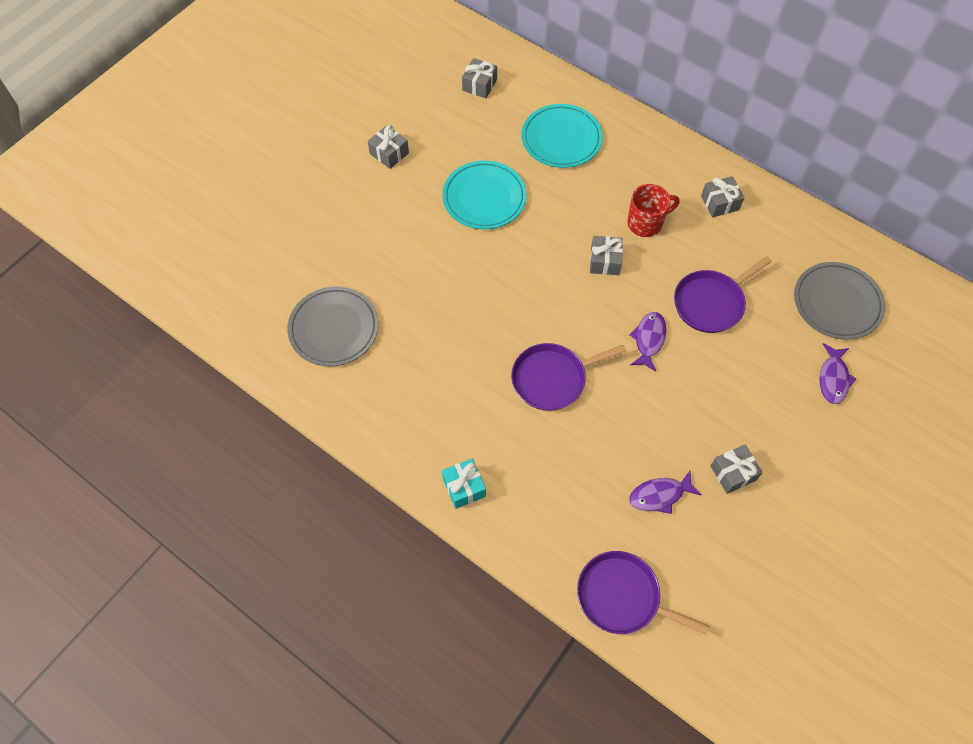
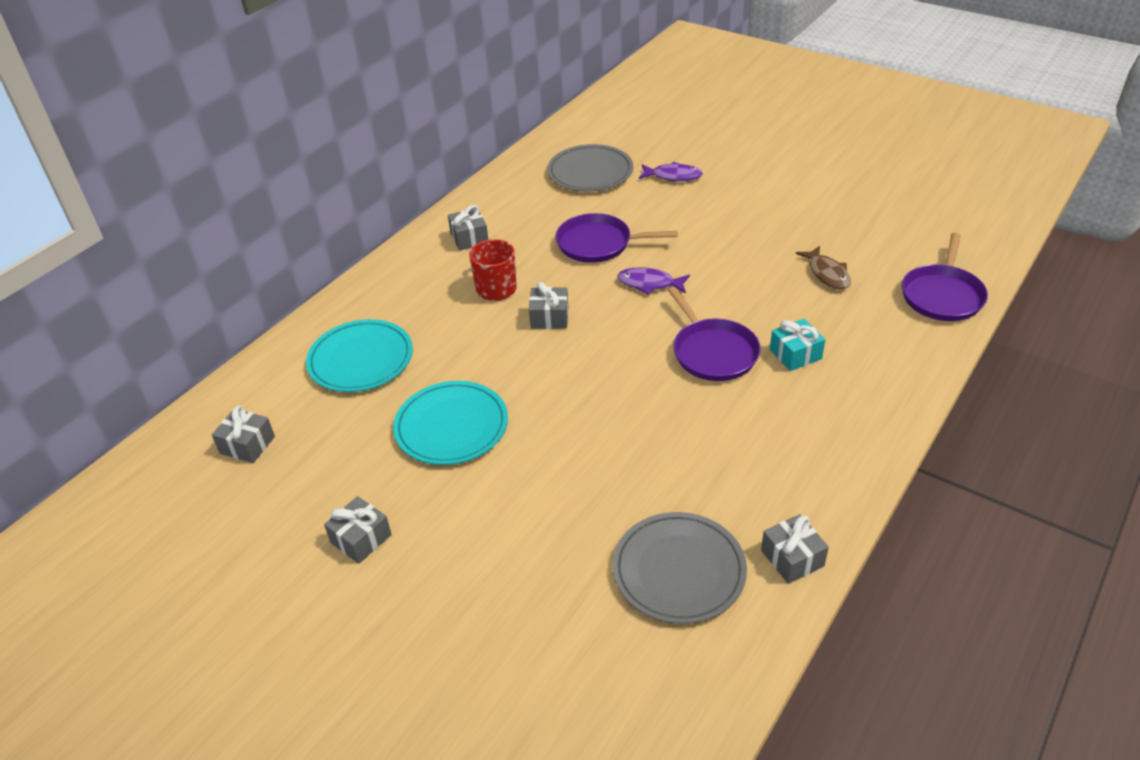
camera: 90 degrees left, 20 degrees down
turquoise gift [442,458,486,509] -> turquoise gift moved to [770,319,825,371]
purple fish [629,471,701,514] -> brown fish [796,246,851,290]
purple pan [674,256,772,333] -> purple pan turned 135 degrees clockwise [555,213,677,263]
grey gift [710,444,763,494] -> grey gift moved to [761,514,829,584]

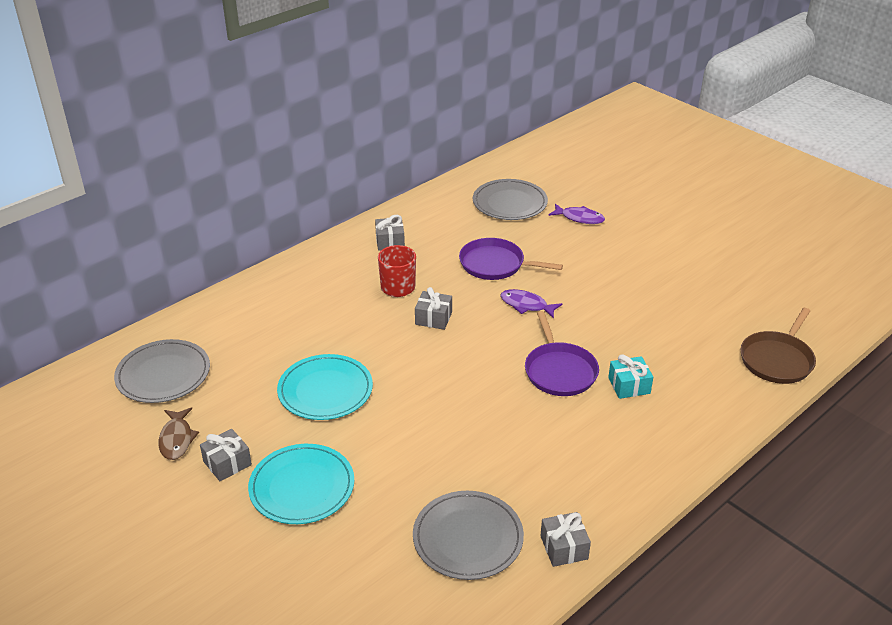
camera: 10 degrees right, 5 degrees down
grey gift [212,405,275,463] -> grey plate [114,339,210,403]
turquoise plate [306,319,413,392] -> turquoise plate moved to [248,444,354,524]
brown fish [796,246,851,290] -> brown fish moved to [159,408,199,460]
purple pan [902,233,988,321] -> brown pan [741,308,816,384]

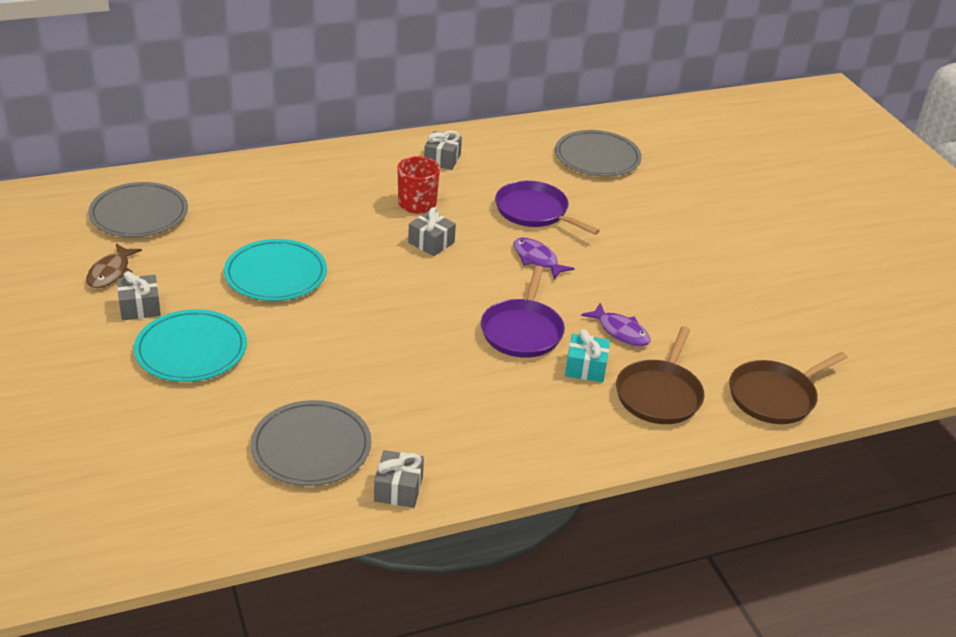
camera: 20 degrees right, 0 degrees up
purple fish [549,204,605,224] -> purple fish moved to [581,303,650,347]
none -> brown pan [616,326,704,424]

